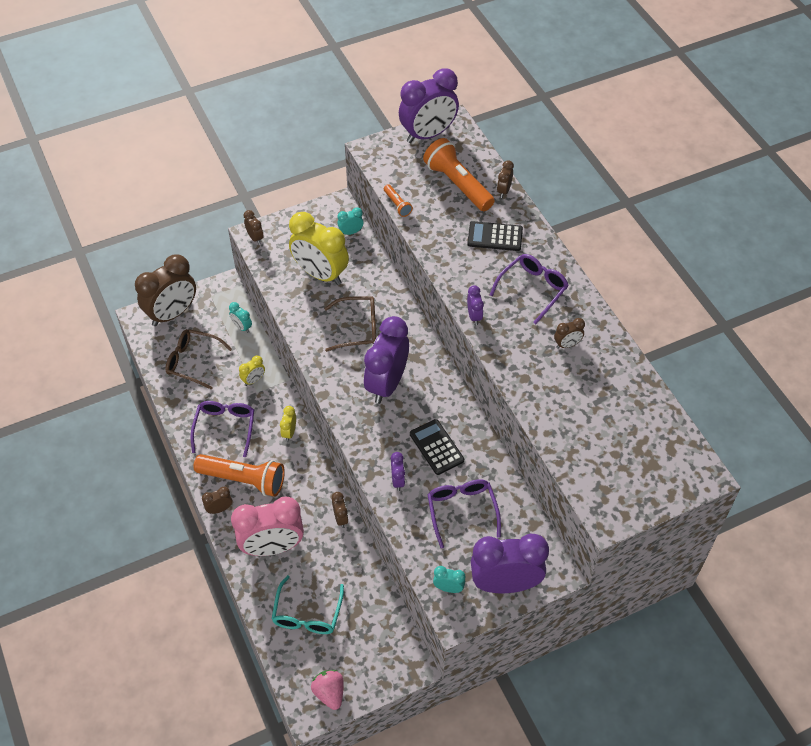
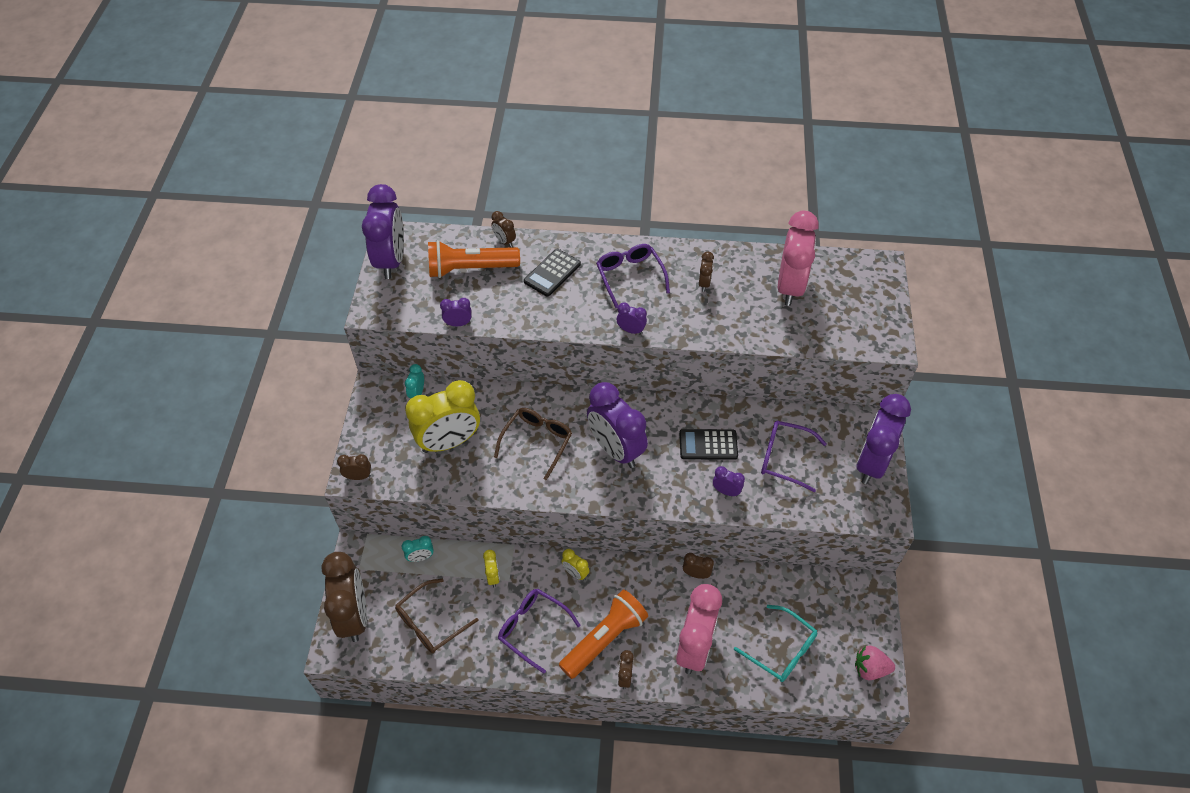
camera: 60 degrees left, 0 degrees up
orange flashlight [384,184,413,217] -> purple clock [440,298,472,326]
turquoise clock [433,566,465,593] -> none
none -> pink clock [778,211,819,306]

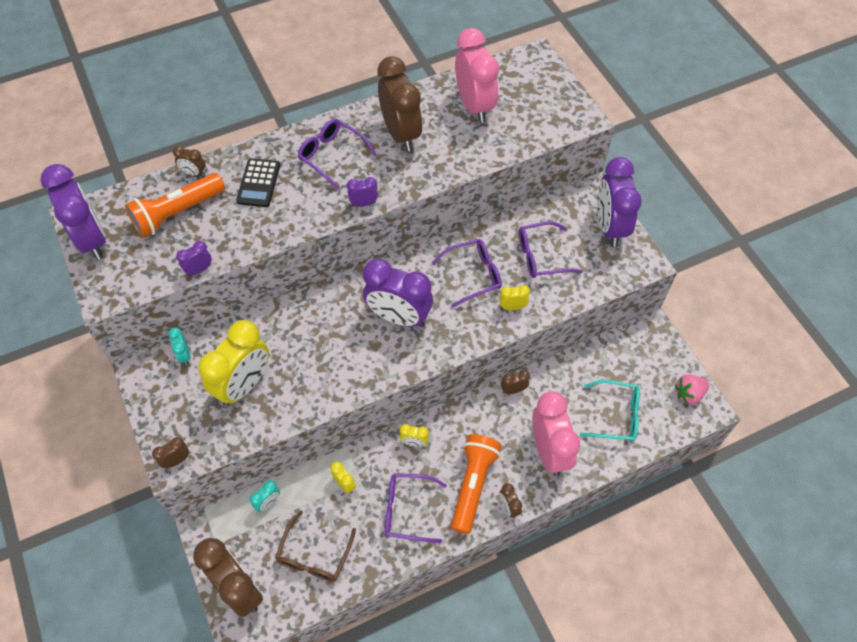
camera: 30 degrees left, 5 degrees up
brown glasses [494,408,572,481] -> none
black calculator [679,429,738,460] -> purple glasses [432,239,502,307]
brown clock [699,252,714,292] -> brown clock [377,56,423,152], size x2.32
purple clock [713,466,745,497] -> yellow clock [499,285,530,310]

